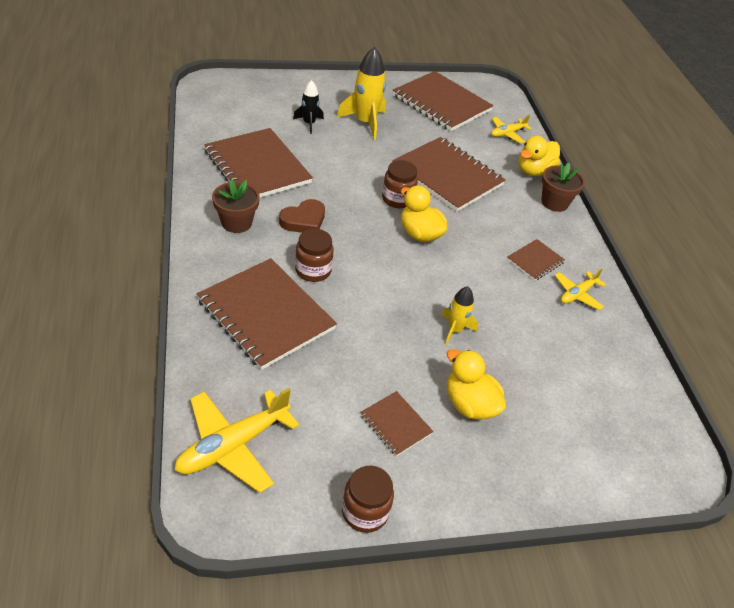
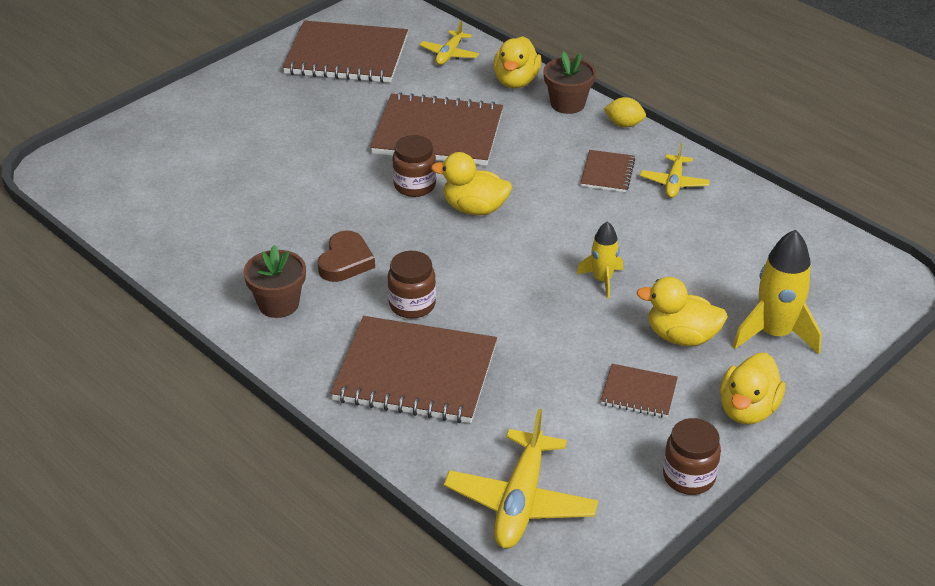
camera: 30 degrees left, 5 degrees down
brown notebook [204,128,313,198] -> none
black rocket [293,80,324,134] -> none
yellow rocket [337,47,386,140] -> yellow rocket moved to [733,230,821,355]
none -> yellow lemon [604,97,646,127]
none -> yellow duck [720,353,785,425]

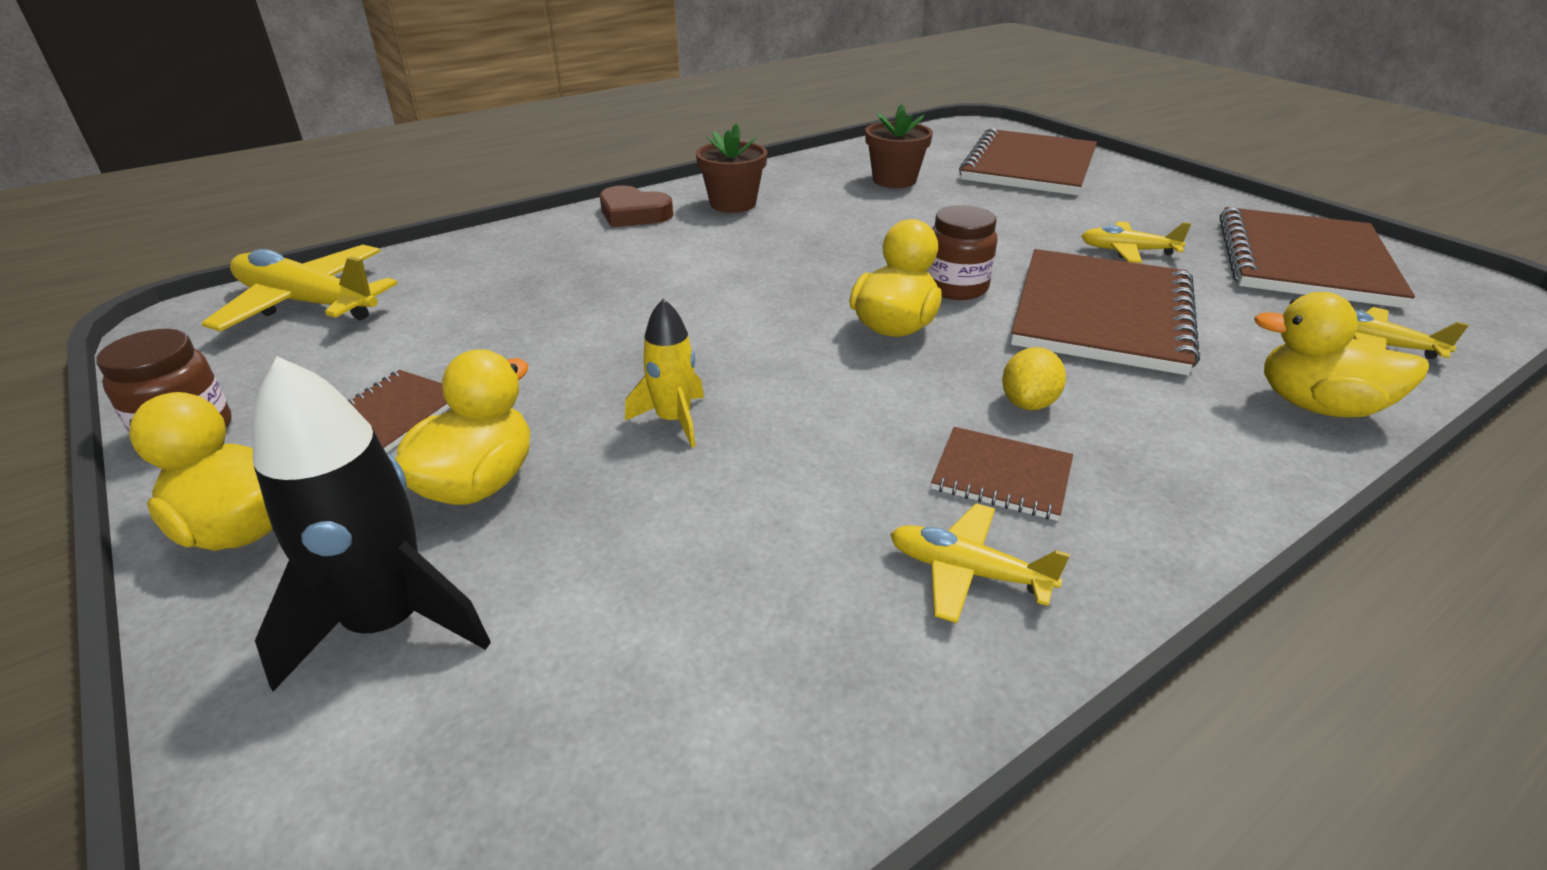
camera: 100 degrees right, 5 degrees down
brown heart [318,230,375,282] -> brown heart moved to [600,185,673,227]
brown notebook [331,316,497,423] -> brown notebook moved to [959,128,1097,195]
brown jar [388,251,436,319] -> none
brown flower pot [543,52,596,114] -> brown flower pot moved to [865,104,933,188]
yellow lemon [604,97,646,127] -> yellow lemon moved to [1002,347,1066,410]
yellow rocket [733,230,821,355] -> black rocket [253,356,491,691]
none -> yellow plane [1082,221,1191,263]

